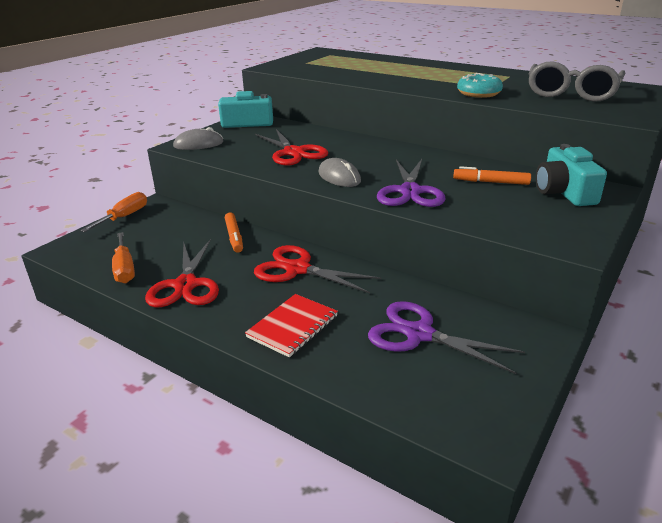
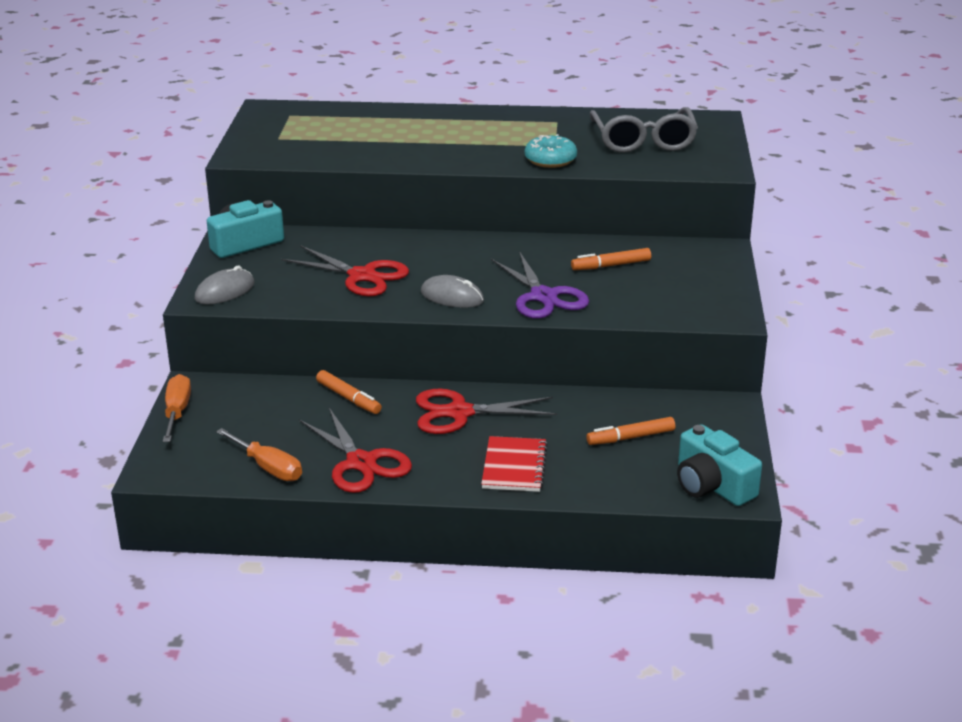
camera: 30 degrees left, 0 degrees up
purple scissors [368,301,525,374] -> orange marker [586,417,675,445]
turquoise camera [536,144,607,206] -> turquoise camera moved to [677,424,762,506]

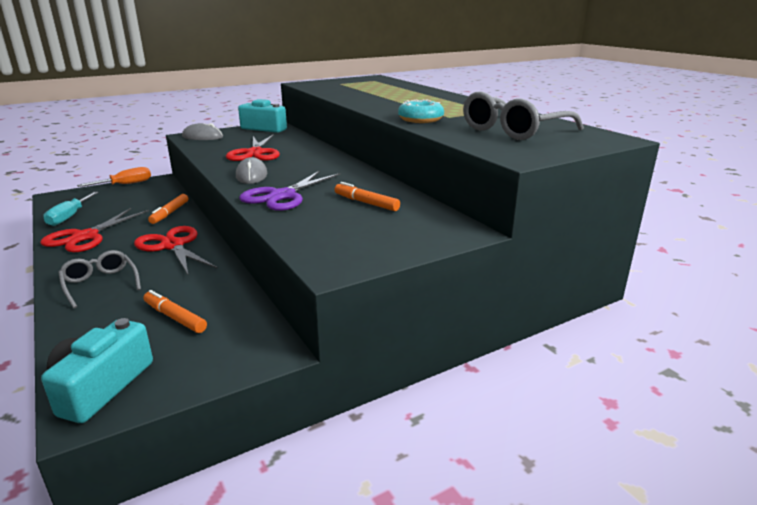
camera: 55 degrees right, 5 degrees down
orange screwdriver [216,428,302,481] -> turquoise screwdriver [43,192,99,226]
red notebook [481,436,548,492] -> grey glasses [58,250,141,309]

